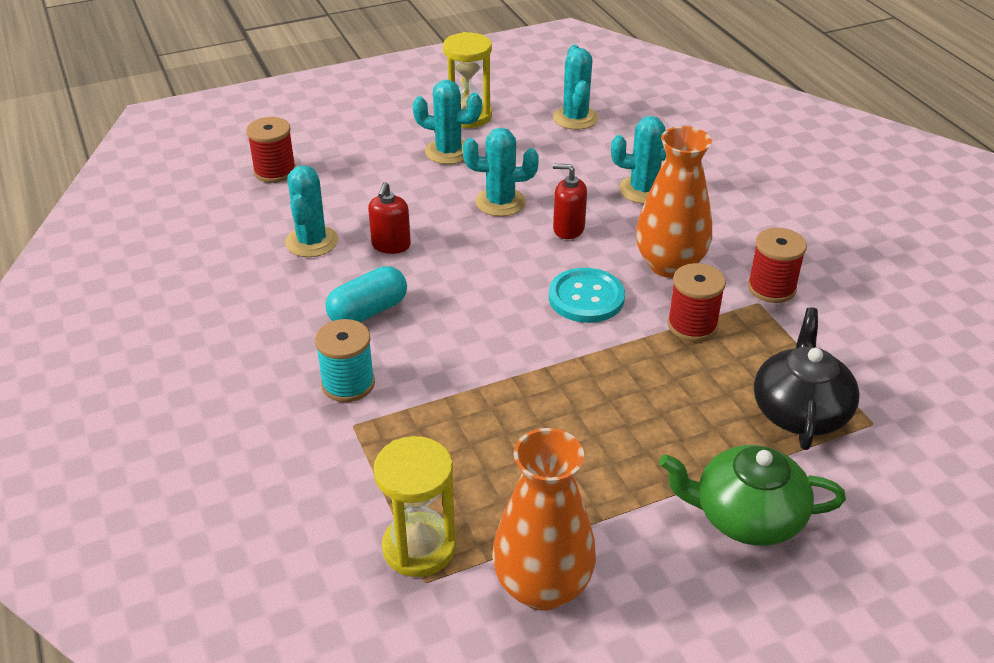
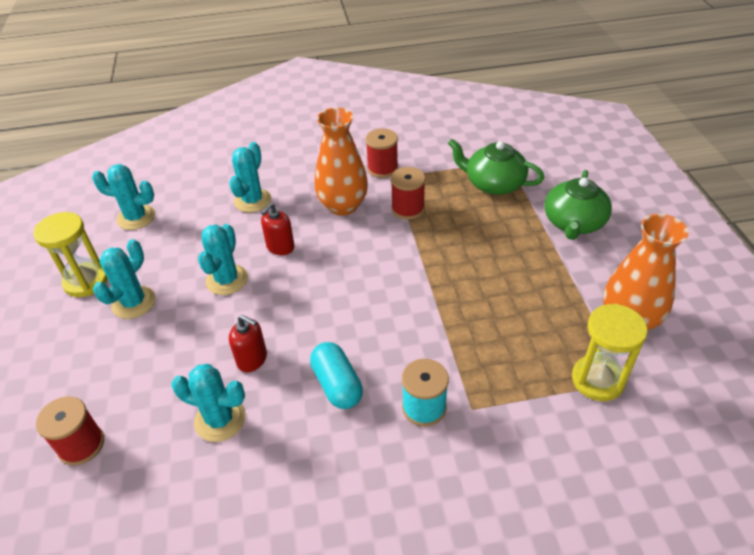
camera: 75 degrees left, 5 degrees up
turquoise button [549,268,625,323] -> none
black teapot [754,307,860,450] -> green teapot [448,139,544,195]

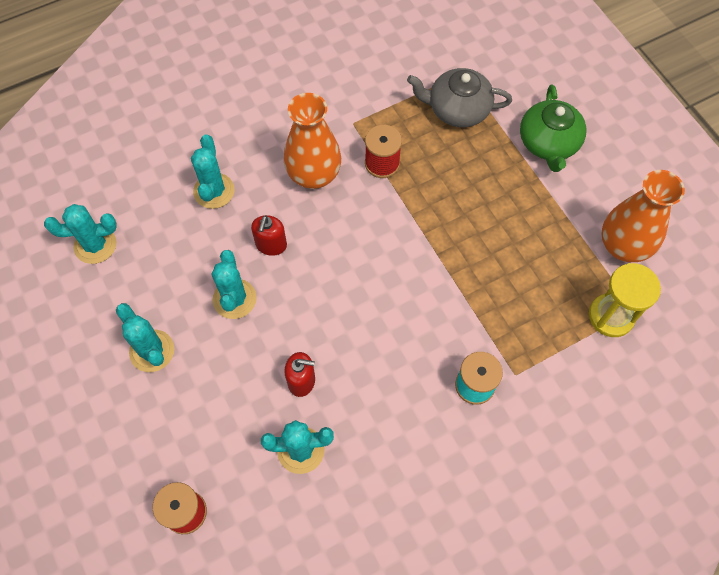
camera: 20 degrees left, 20 degrees up
yellow hourglass [33,212,108,297] -> none
turquoise cactus [93,239,156,319] -> turquoise cactus turned 45 degrees counterclockwise [116,303,174,372]
turquoise capsule [310,342,363,409] -> none
red spool [366,128,398,178] -> none
green teapot [448,139,544,195] -> grey teapot [407,68,512,127]

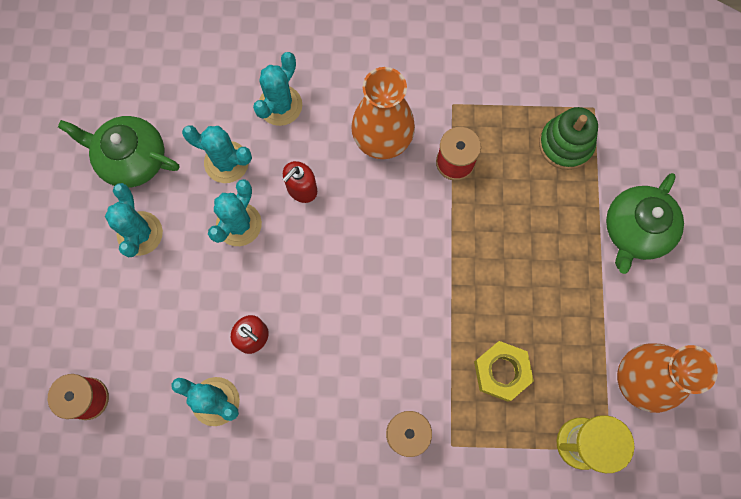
camera: 30 degrees right, 10 degrees up
turquoise cactus [44,204,117,264] -> turquoise cactus moved to [182,125,252,183]
grey teapot [407,68,512,127] -> green stacking toy [539,107,598,170]
none -> green teapot [58,116,180,188]
none -> yellow nut [474,341,534,402]

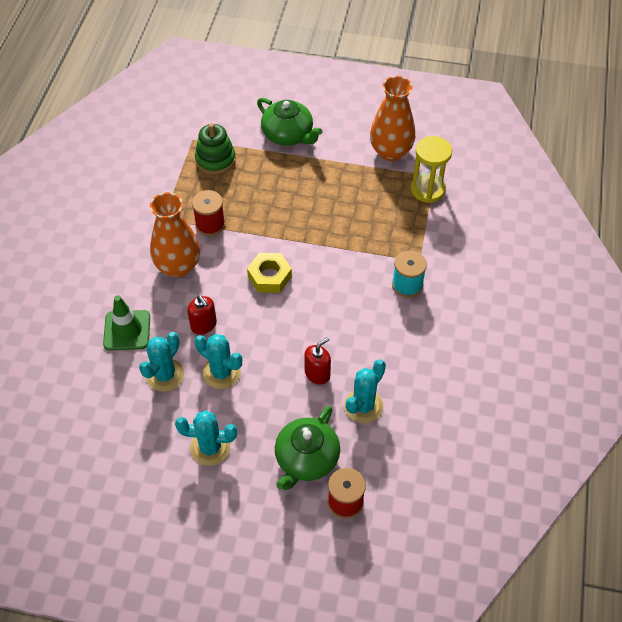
camera: 80 degrees left, 20 degrees down
green teapot [58,116,180,188] -> green teapot moved to [275,406,340,490]
turquoise cactus [253,52,302,126] -> green traffic cone [103,295,150,351]
yellow nut [474,341,534,402] -> yellow nut moved to [247,253,292,293]

